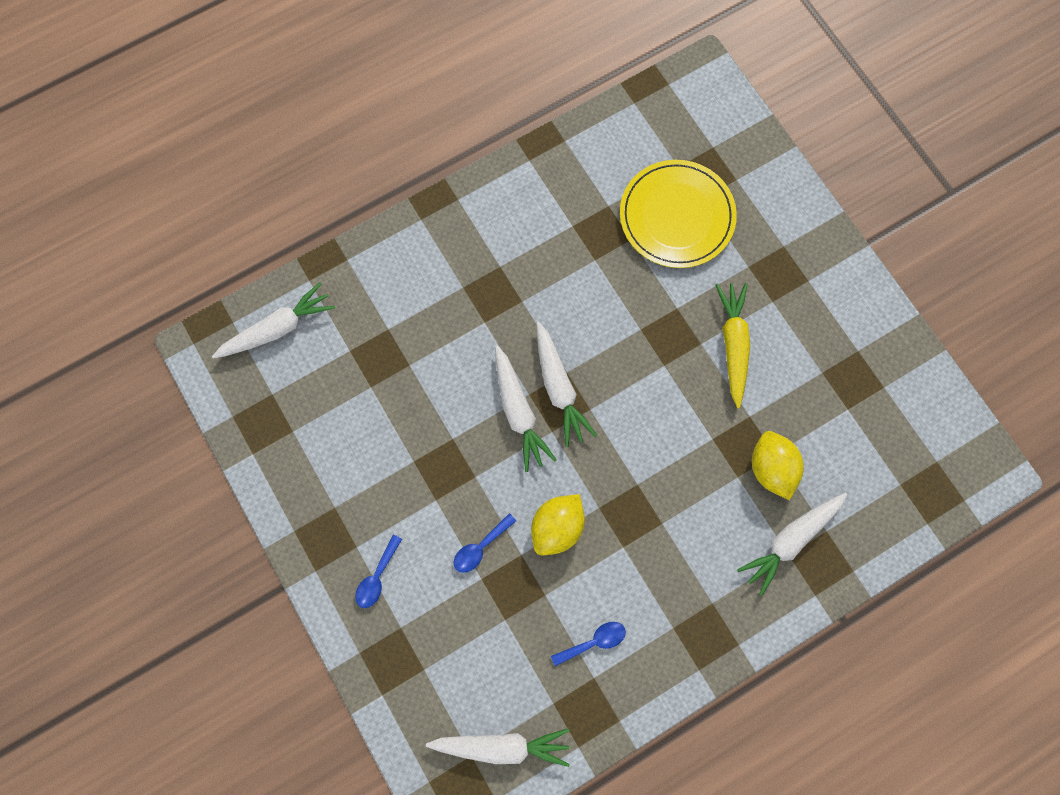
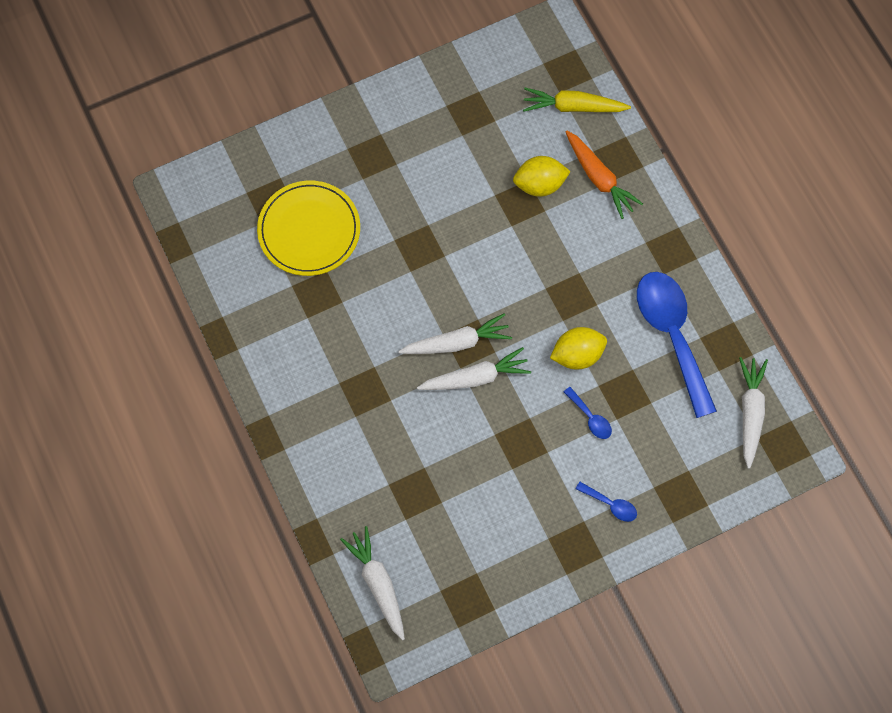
camera: 85 degrees left, 5 degrees down
yellow lemon [531,494,585,555] -> yellow lemon turned 60 degrees counterclockwise [550,327,607,370]
blue spoon [551,622,626,666] -> blue spoon [637,272,717,418], size x2.42
yellow carrot [715,283,750,408] -> yellow carrot moved to [523,88,631,112]
white carrot [737,493,847,596] -> orange carrot [566,131,643,219]

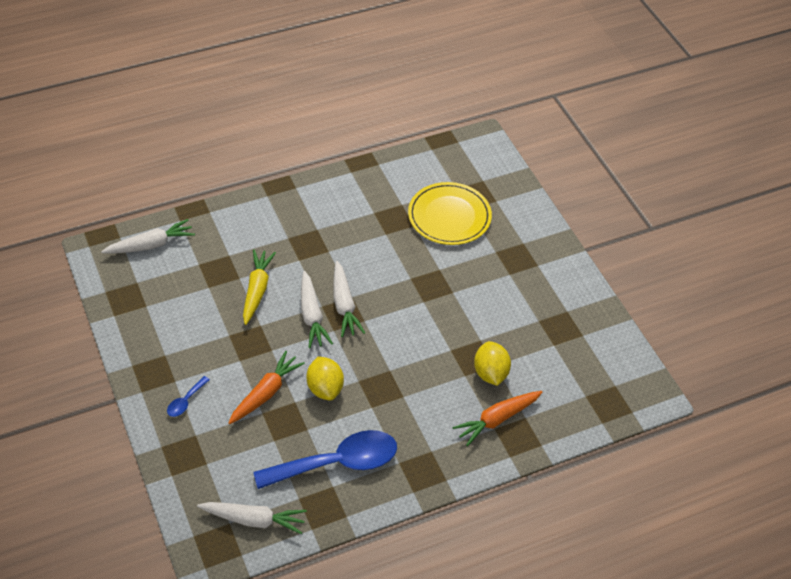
camera: 90 degrees right, 20 degrees down
yellow carrot [523,88,631,112] -> yellow carrot moved to [243,249,276,325]
blue spoon [564,387,612,439] -> orange carrot [228,351,305,424]

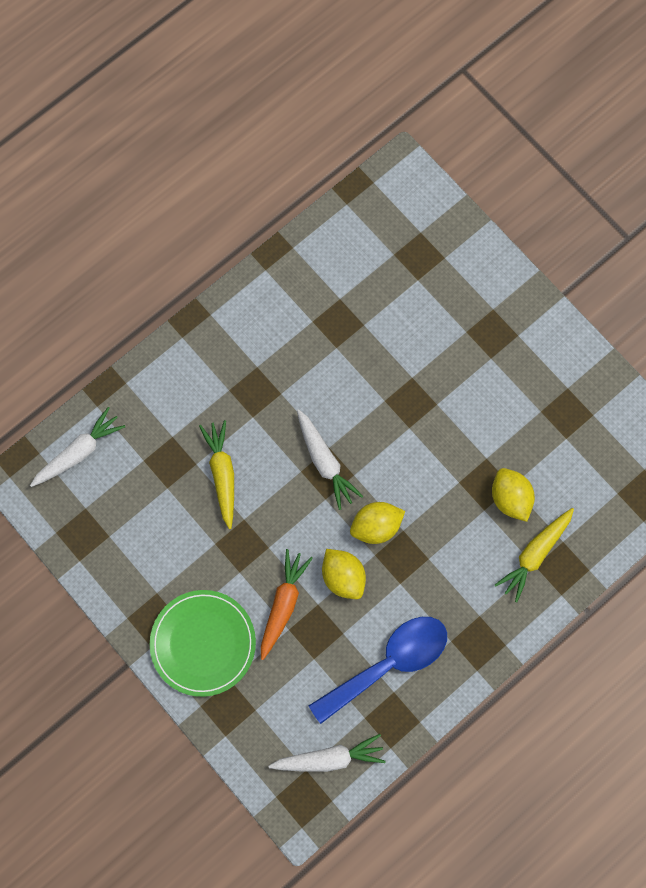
camera: 15 degrees left, 25 degrees up
blue spoon [167,376,210,417] -> green plate [150,590,256,697]
white carrot [301,271,333,348] -> none
yellow plate [408,182,492,245] -> none
orange carrot [452,391,542,446] -> yellow carrot [495,508,574,602]
none -> yellow lemon [350,502,405,544]

